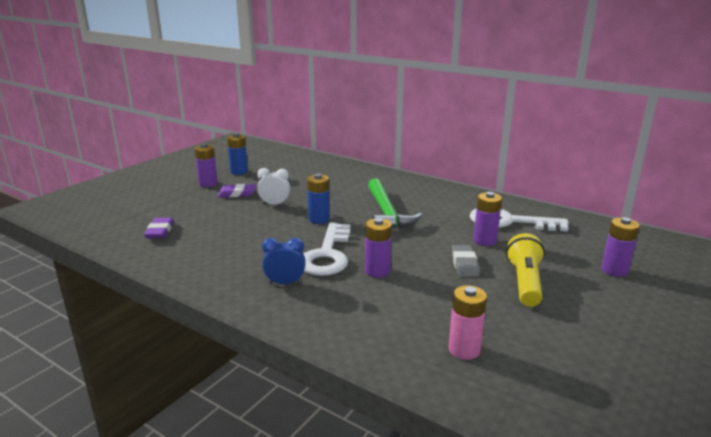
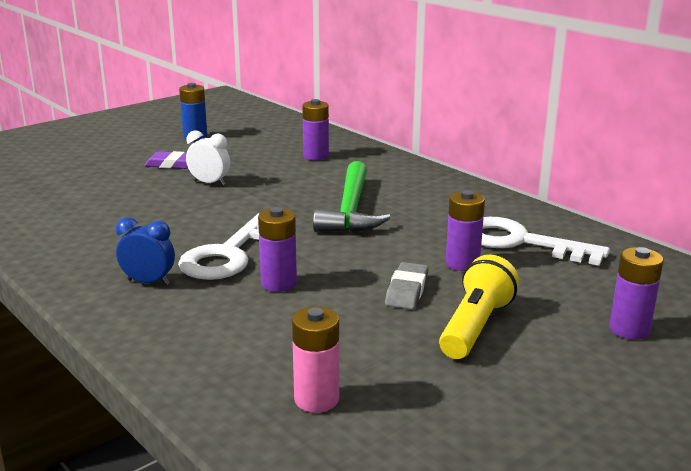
camera: 15 degrees right, 0 degrees up
purple eraser [144,218,174,239] -> none
purple battery [194,143,218,187] -> purple battery moved to [302,99,329,160]
blue battery [307,174,330,224] -> none

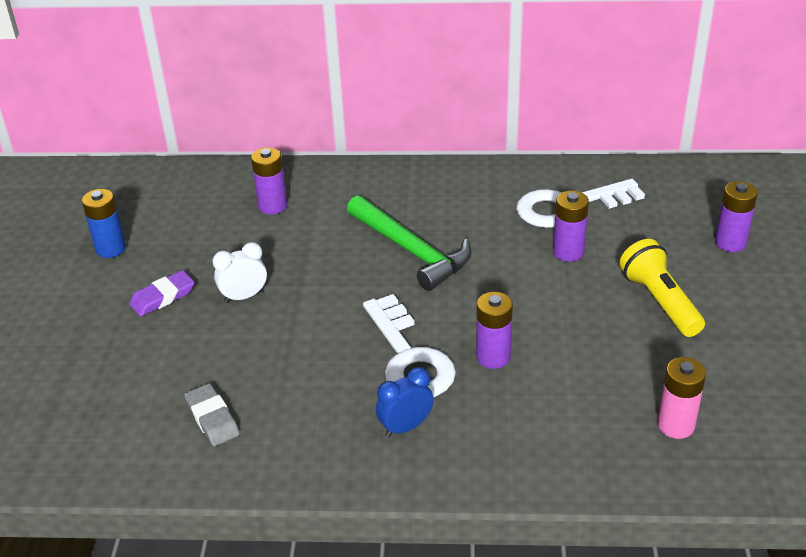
camera: 45 degrees left, 15 degrees up
grey eraser [385,262,429,309] -> grey eraser moved to [184,383,240,446]

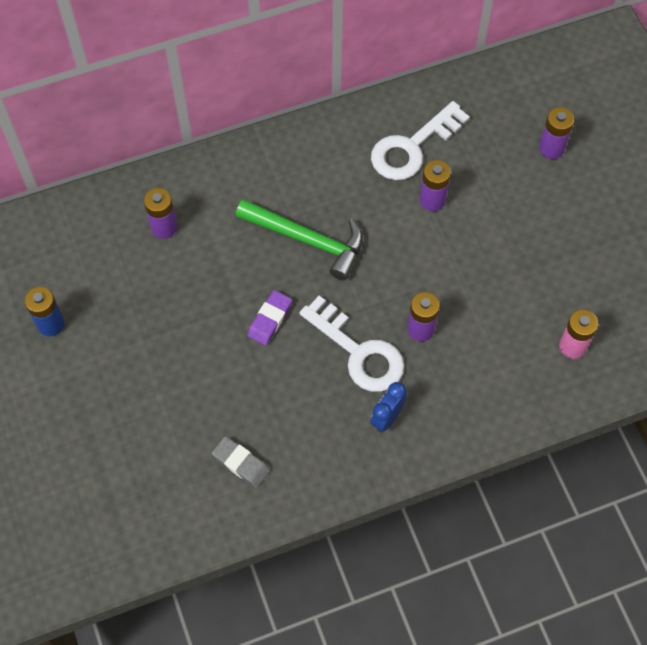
camera: 25 degrees left, 25 degrees up
purple eraser [129,270,194,316] -> purple eraser moved to [247,290,292,345]
white clock [212,242,267,303] -> none
yellow flashlight [619,239,705,337] -> none

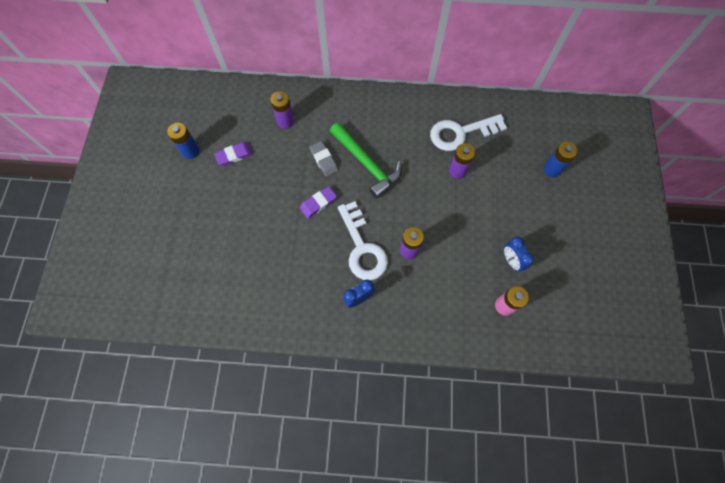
camera: 25 degrees right, 5 degrees up
grey eraser [212,436,270,488] -> grey eraser moved to [310,141,338,177]
purple battery [539,107,574,159] -> blue battery [544,141,578,177]
none -> purple eraser [214,142,253,166]
none -> blue clock [504,237,534,272]

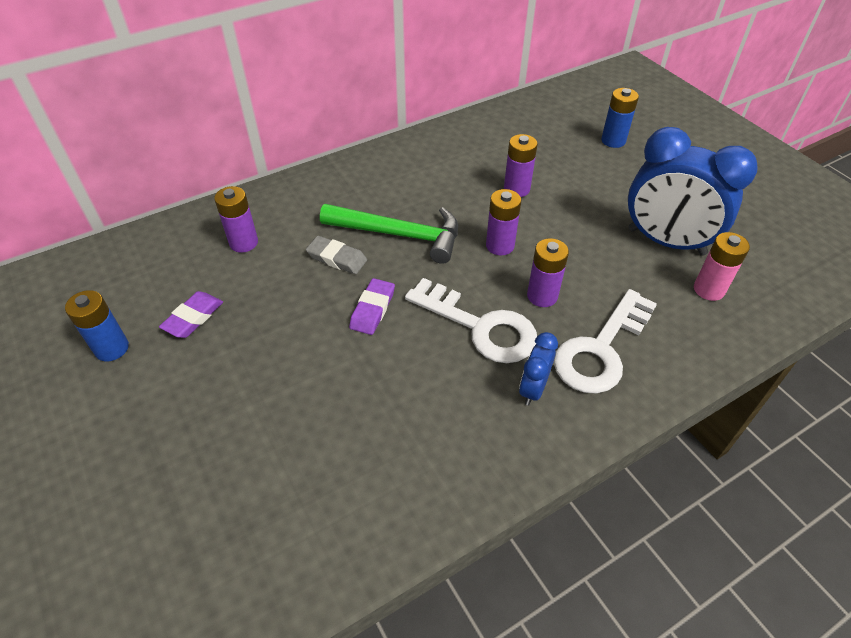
camera: 35 degrees left, 20 degrees down
white key [430,114,507,151] -> white key moved to [554,289,657,394]
blue clock [504,237,534,272] -> blue clock [628,127,758,256], size x2.17
none -> purple battery [486,189,521,255]

